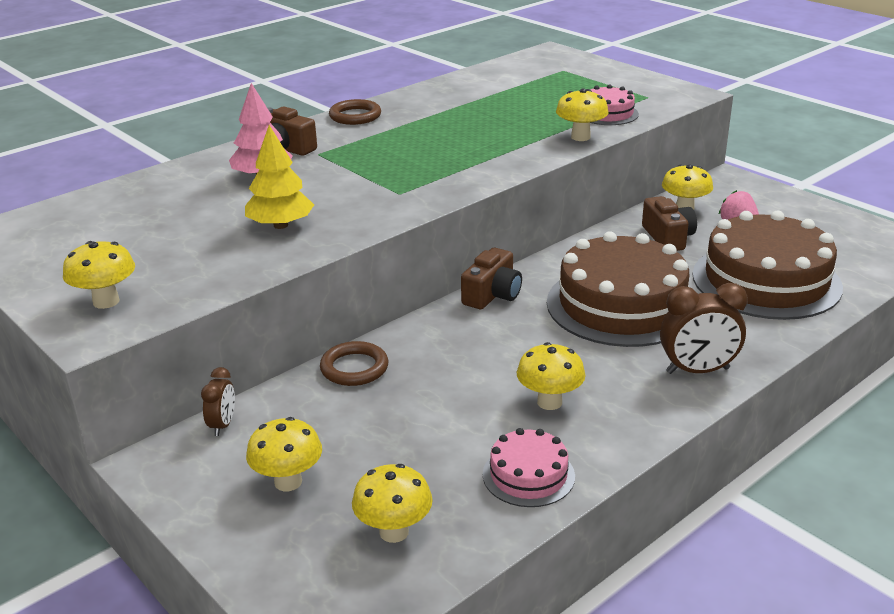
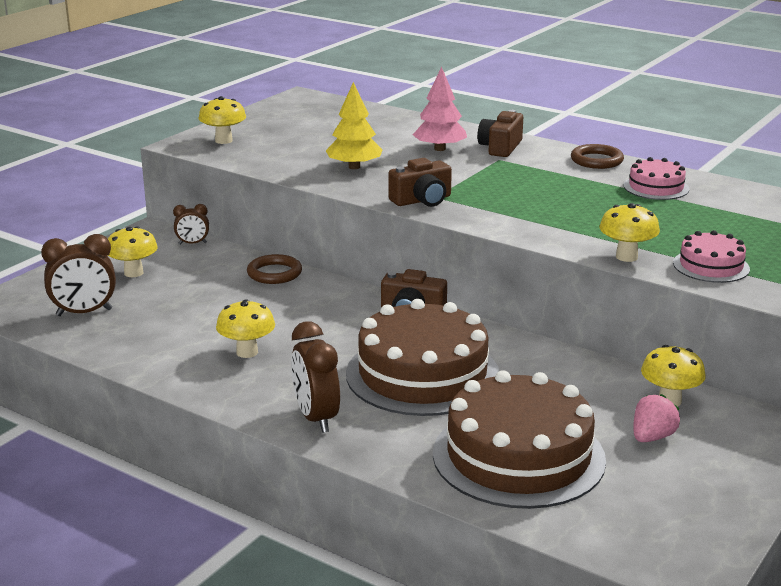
camera: 75 degrees right, 5 degrees down
yellow mushroom [352,464,433,543] -> brown clock [41,234,116,316]
pink cake [483,428,575,507] -> pink cake moved to [623,157,689,200]
brown camera [642,196,697,251] -> brown camera moved to [388,158,452,207]

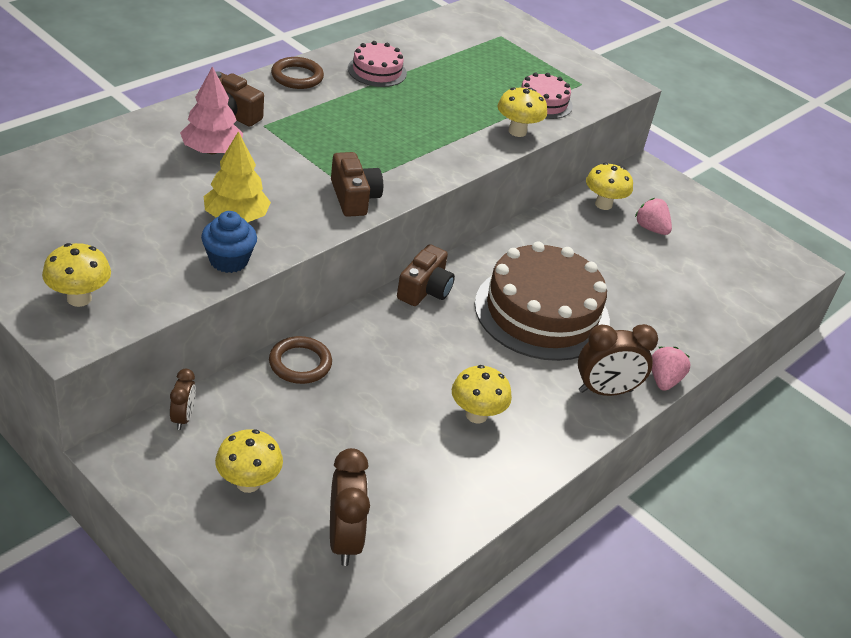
camera: 85 degrees left, 15 degrees up
brown cake [433,370,606,509] -> none
none -> blue cupcake [201,211,257,273]
none -> pink strawberry [652,347,690,391]

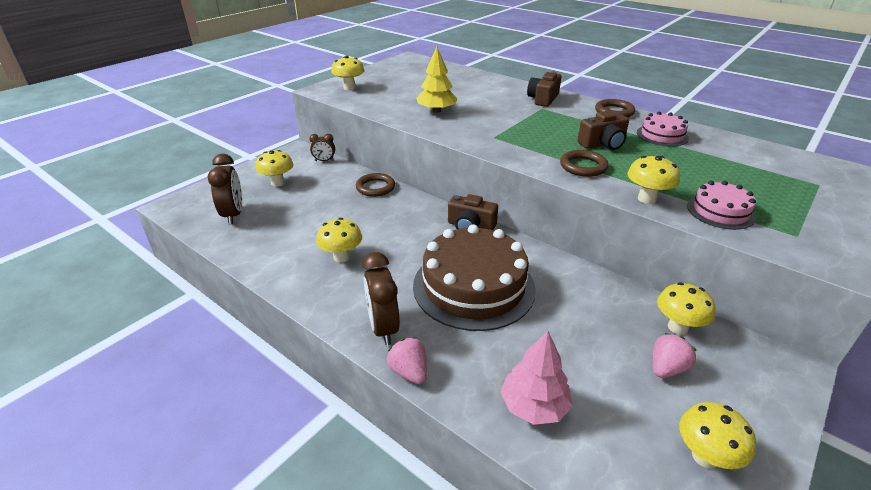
camera: 90 degrees right, 5 degrees down
pink tree [180,66,243,154] -> pink tree moved to [500,331,573,425]
blue cupcake [201,211,257,273] -> none
brown clock [330,448,370,566] -> brown clock turned 90 degrees counterclockwise [208,154,242,225]
brown camera [331,152,383,217] -> brown camera moved to [577,111,629,150]
pink strawberry [652,347,690,391] -> pink strawberry turned 135 degrees counterclockwise [387,337,427,384]
none -> brown ring [560,150,609,177]
none -> yellow mushroom [679,402,756,469]

